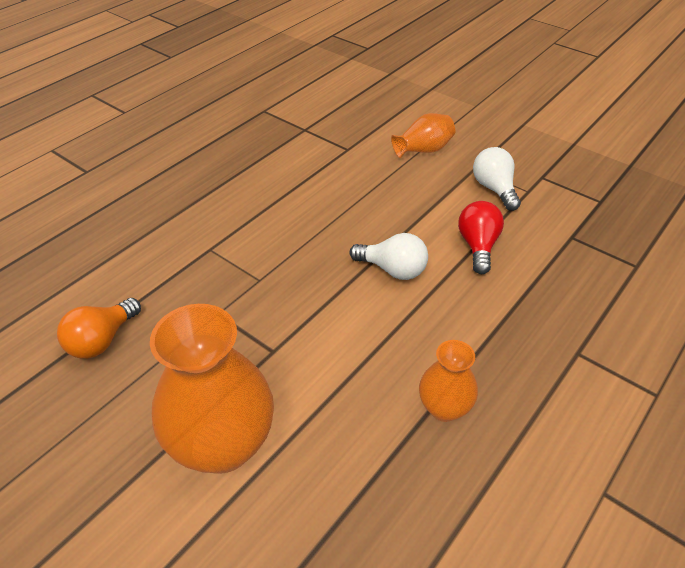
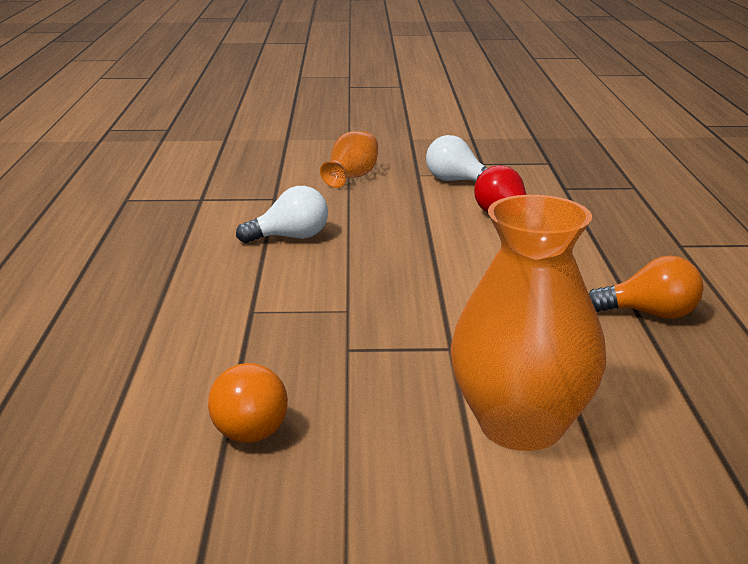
camera: 40 degrees left, 20 degrees down
white light bulb [350,233,428,280] -> white light bulb moved to [236,186,328,243]
orange vase [419,340,478,422] -> orange light bulb [589,255,703,319]

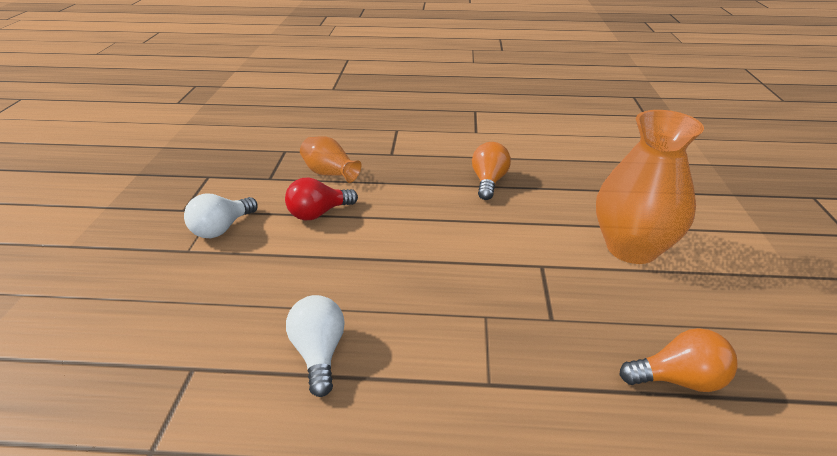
camera: 85 degrees left, 10 degrees up
orange vase [320,131,378,188] -> orange vase moved to [300,136,362,183]

